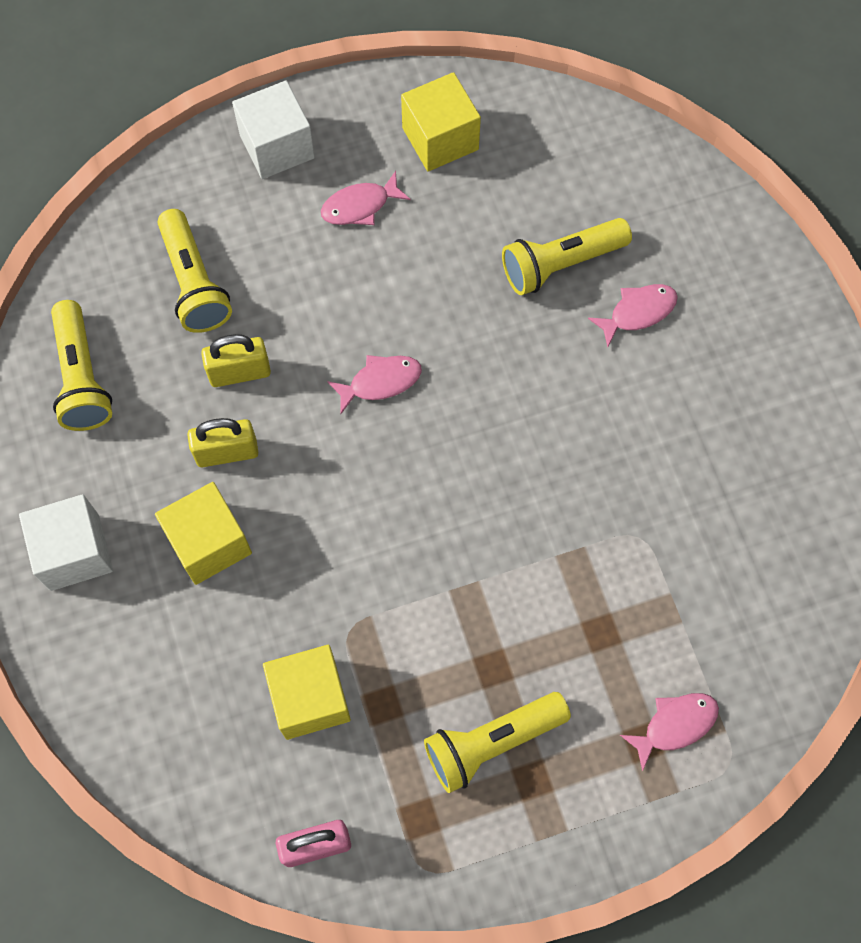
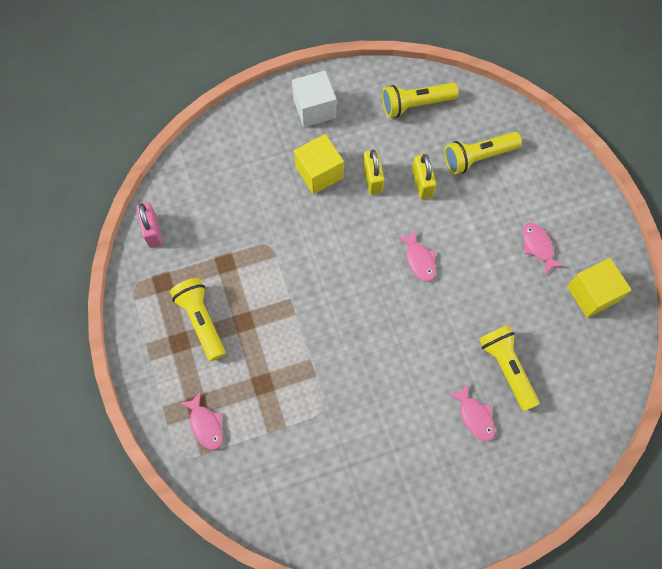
camera: 90 degrees right, 0 degrees up
white cube [232,81,315,179] -> none
yellow cube [263,645,351,740] -> none

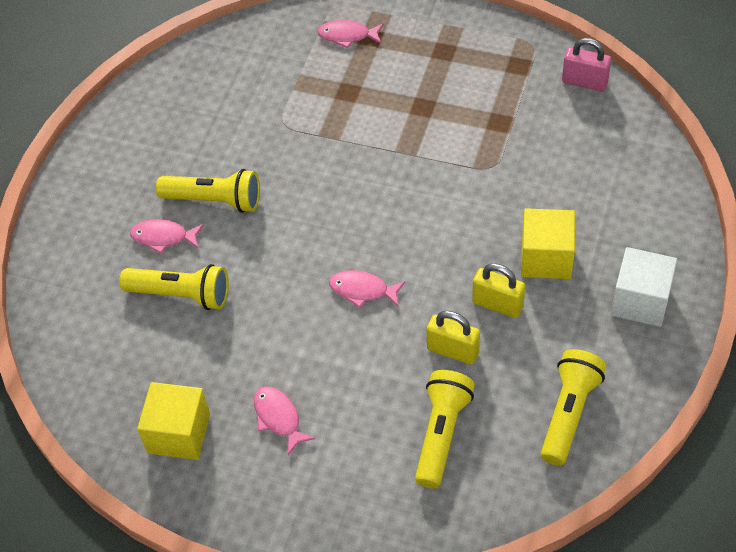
camera: 130 degrees right, 15 degrees down
yellow flashlight [170,278,225,361] -> yellow flashlight moved to [156,169,260,213]
pink fish [523,223,564,275] -> pink fish turned 135 degrees counterclockwise [254,386,316,455]

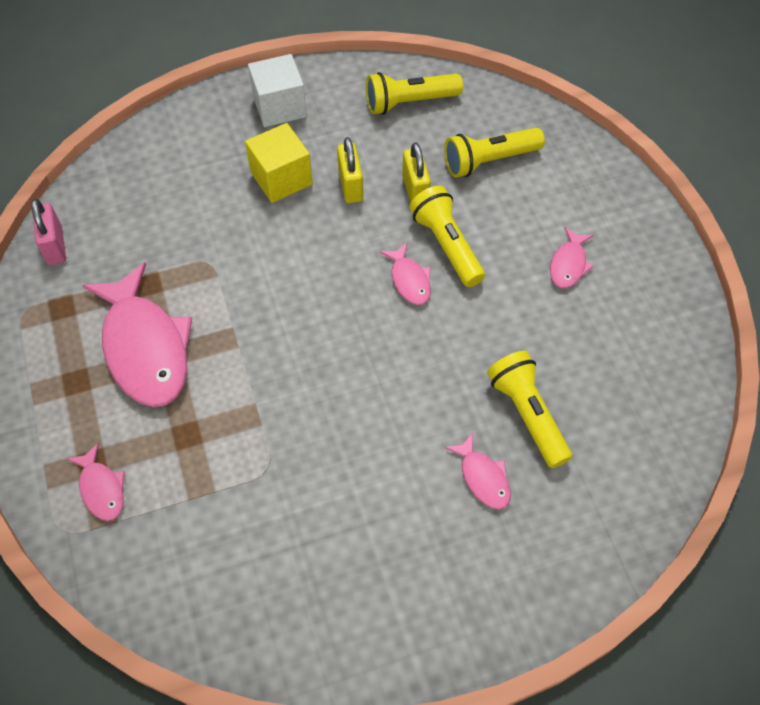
camera: 130 degrees left, 5 degrees up
yellow cube [137,382,210,460] -> none
yellow flashlight [156,169,260,213] -> yellow flashlight moved to [409,186,485,287]
none -> pink fish [82,262,192,407]

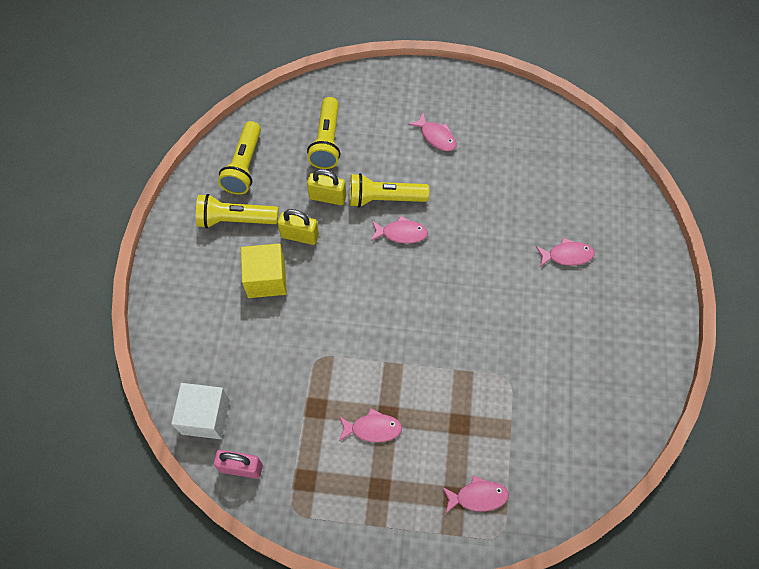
camera: 65 degrees left, 5 degrees up
pink fish [82,262,192,407] -> pink fish [339,408,402,442], size x0.47
white cube [248,54,307,127] -> white cube moved to [171,383,230,439]
yellow flashlight [487,351,572,468] -> yellow flashlight moved to [196,194,278,229]

